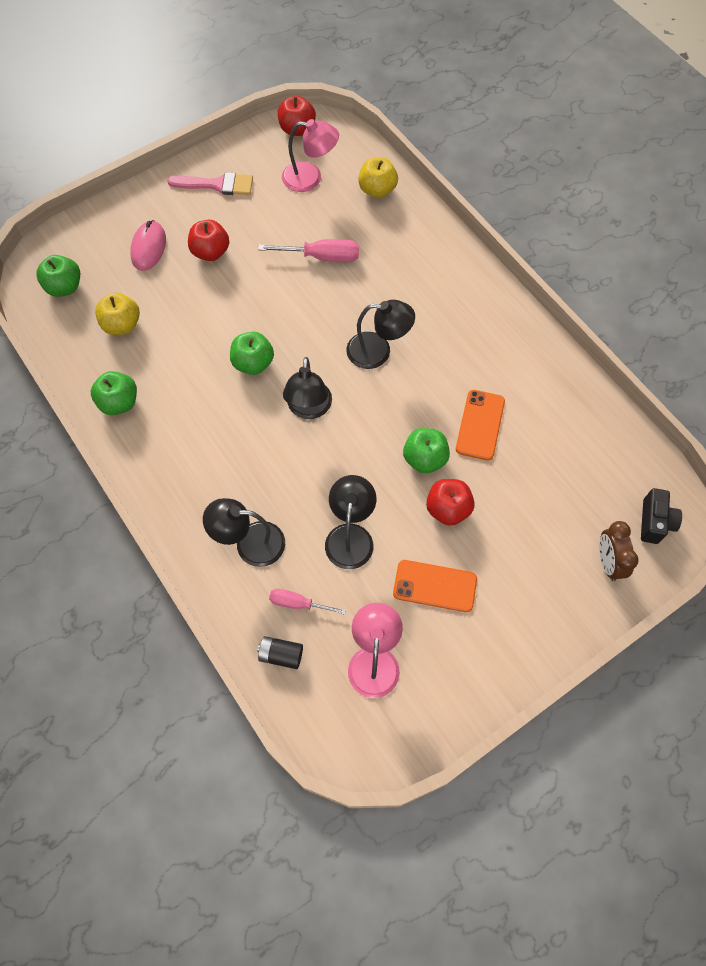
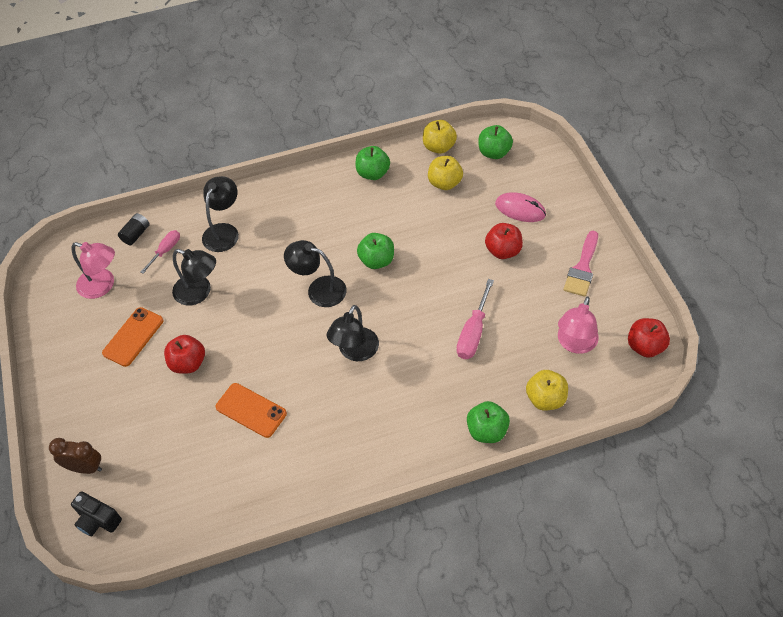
camera: 110 degrees right, 10 degrees down
green apple [403,428,450,474] -> green apple moved to [467,401,510,443]
none -> yellow apple [423,120,457,154]

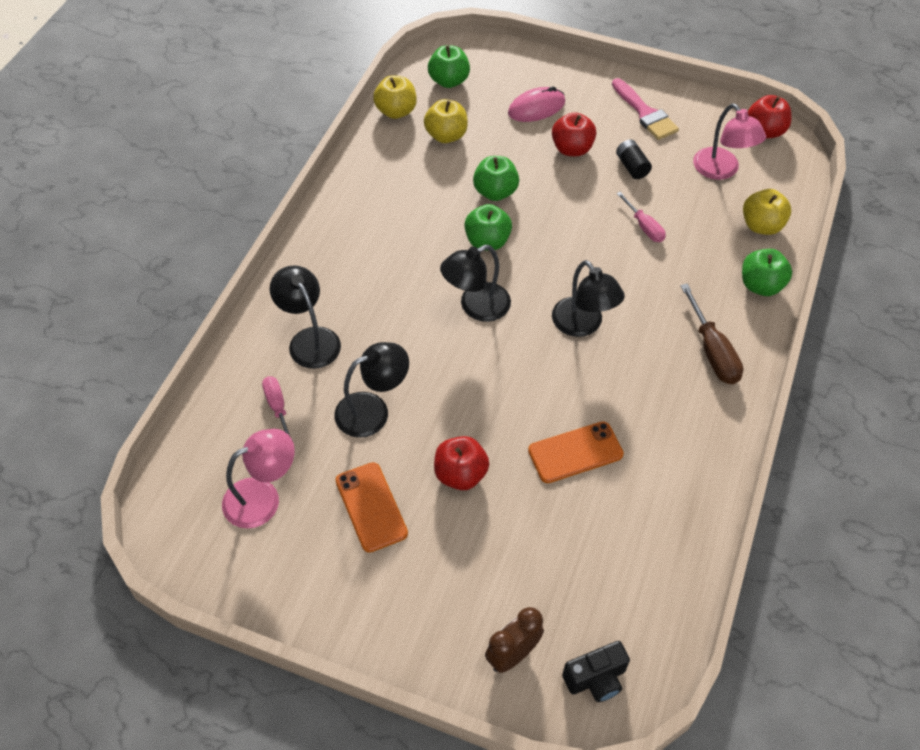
camera: 55 degrees left, 0 degrees up
black battery [118,213,150,245] -> black battery moved to [616,139,652,179]
green apple [356,146,390,180] -> green apple moved to [473,156,519,201]
pink screwdriver [456,279,494,359] -> pink screwdriver [617,192,666,242], size x0.64
none -> brown screwdriver [680,283,743,384]

